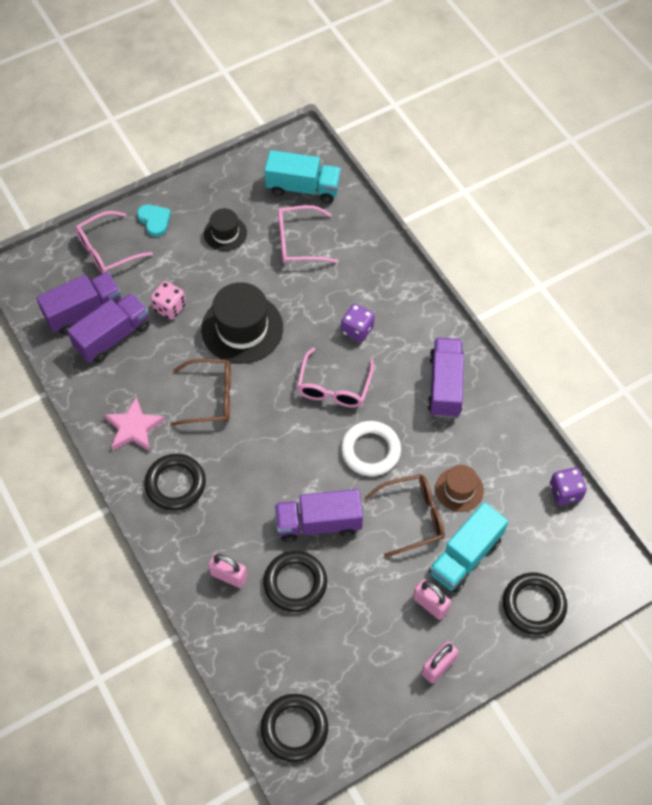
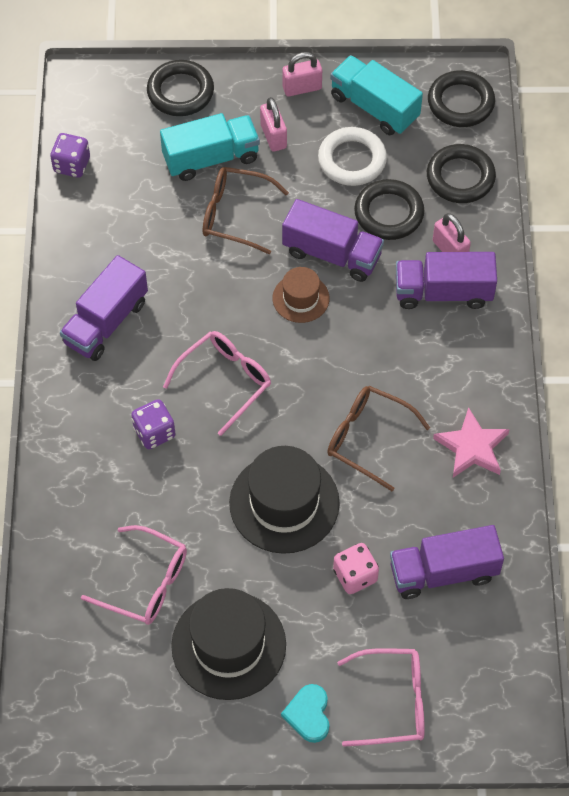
camera: 150 degrees left, 0 degrees up
purple truck [36,272,121,334] -> purple truck moved to [396,252,497,309]
black ring [144,454,206,511] -> black ring moved to [427,144,496,203]
black hat [204,208,247,251] -> black hat [171,588,286,700], size x1.81
turquoise truck [264,150,341,203] -> turquoise truck moved to [330,55,423,135]
white ring [341,421,401,476] -> white ring moved to [318,127,387,186]
brown hat [435,465,484,512] -> brown hat moved to [273,267,329,323]

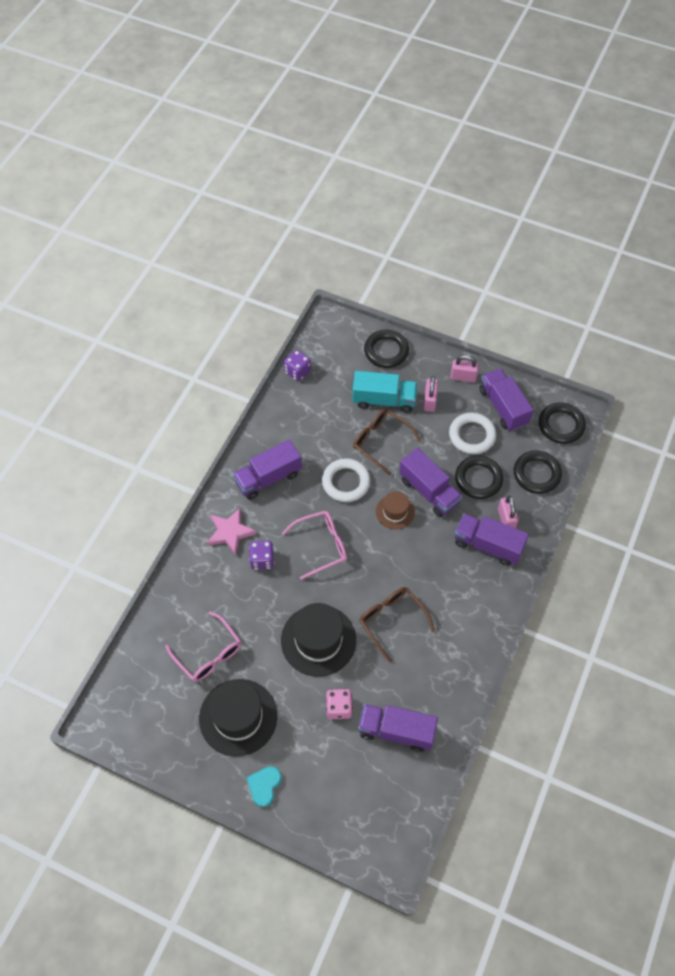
camera: 25 degrees right, 0 degrees up
turquoise truck [330,55,423,135] -> purple truck [479,368,534,431]
pink glasses [337,648,425,747] -> none
pink star [433,407,510,477] -> pink star moved to [207,508,257,555]
none -> white ring [322,458,370,502]

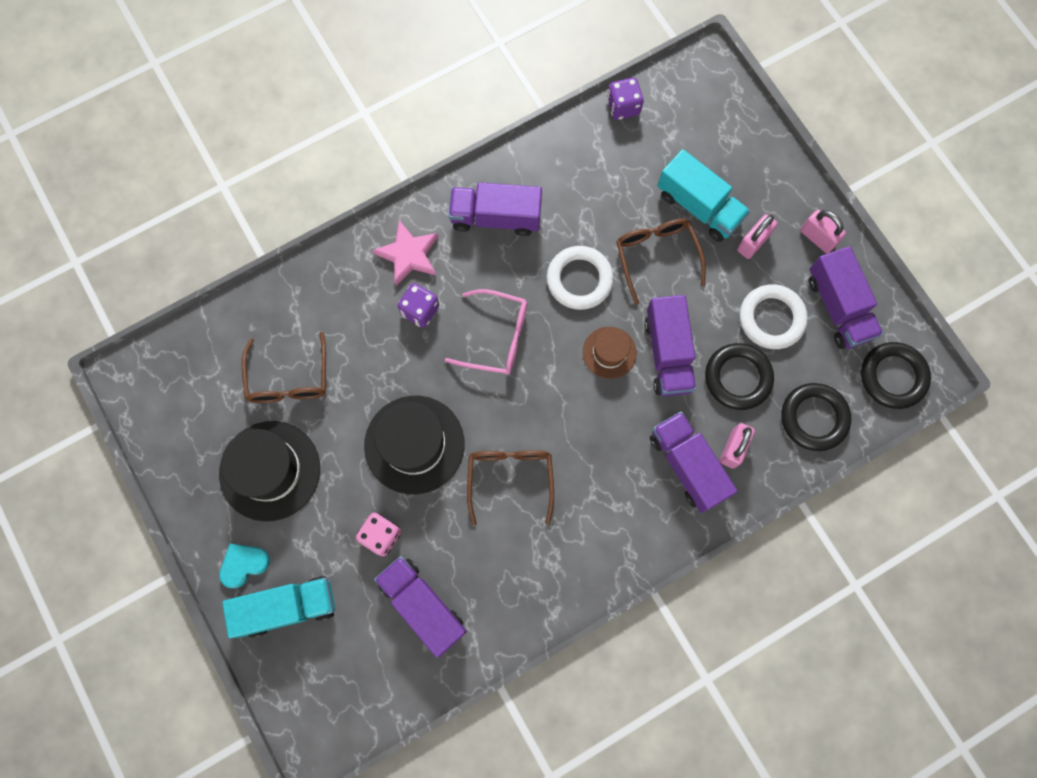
camera: 35 degrees right, 15 degrees up
pink glasses [165,612,241,682] -> brown glasses [242,332,326,403]
black ring [364,330,409,368] -> none
purple truck [479,368,534,431] -> purple truck turned 150 degrees clockwise [809,246,883,349]
none -> turquoise truck [222,576,335,638]

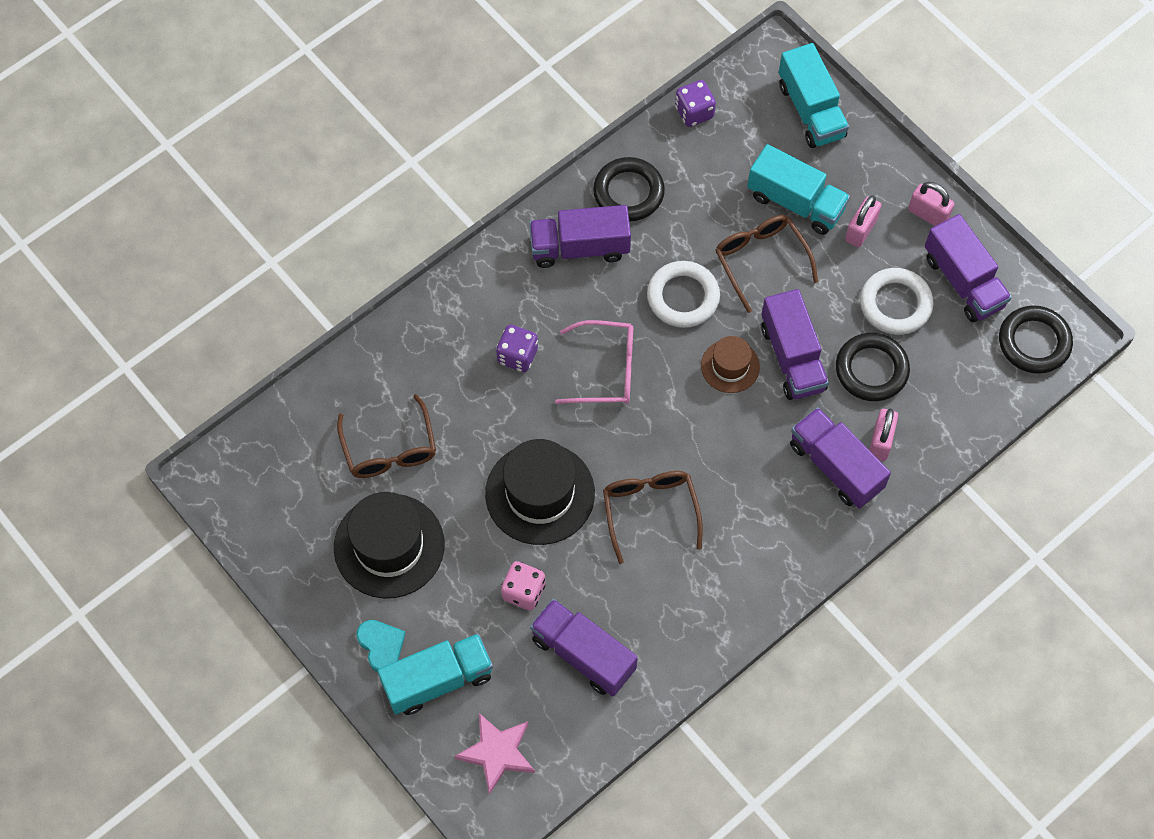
camera: 10 degrees left, 10 degrees down
turquoise heart [219,544,270,588] -> turquoise heart turned 105 degrees clockwise [356,620,406,672]
pink star [372,220,438,286] -> pink star moved to [454,713,535,795]
black ring [781,383,851,451] -> black ring moved to [593,157,665,221]
none -> turquoise truck [779,43,849,148]

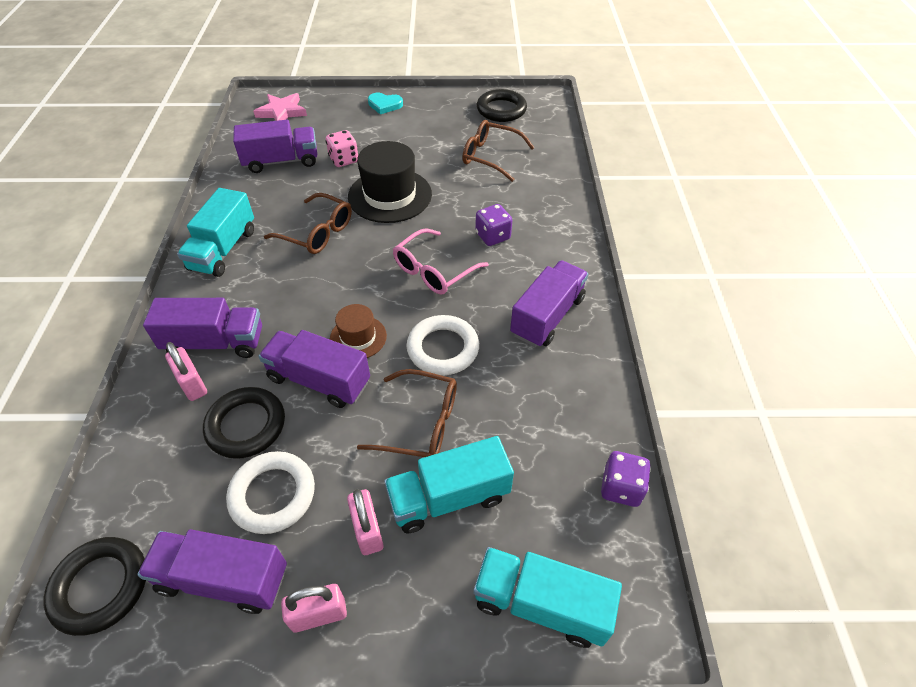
camera: 130 degrees right, 15 degrees down
black hat [334,492,445,599] -> none
turquoise truck [378,633,493,715] -> turquoise truck moved to [177,188,254,277]
black ring [593,157,665,221] -> black ring moved to [477,89,527,122]

